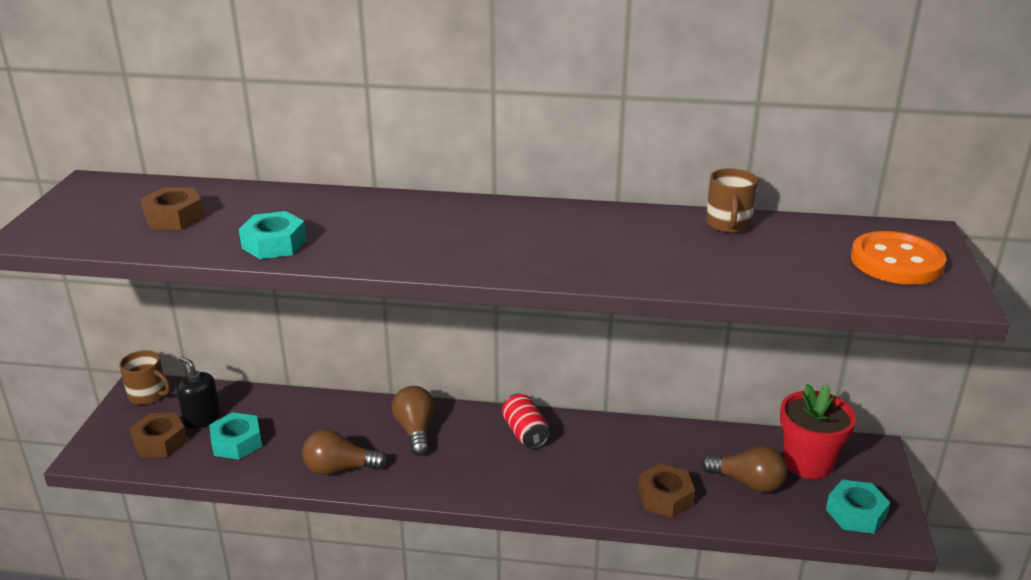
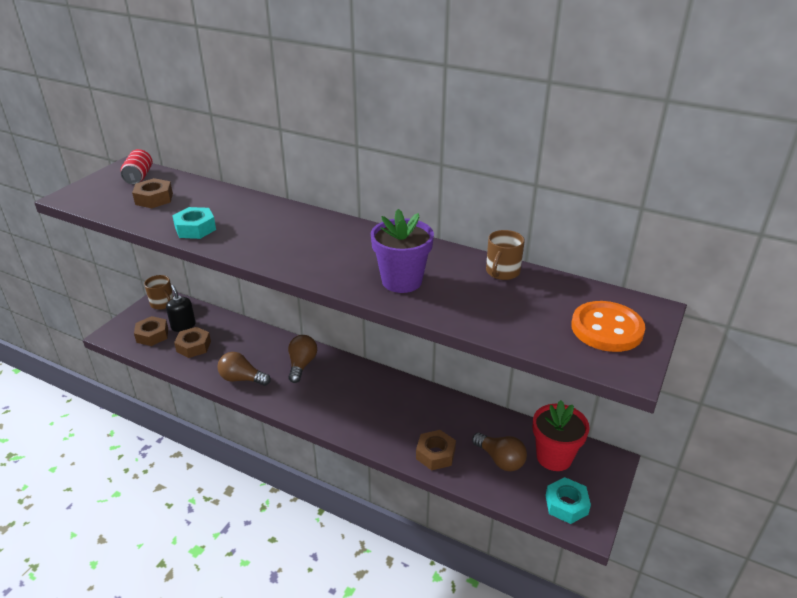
camera: 20 degrees right, 5 degrees up
turquoise nut [209,412,262,460] -> brown nut [174,327,211,358]
red can [502,394,550,449] -> red can moved to [121,149,152,184]
none -> purple flower pot [370,209,434,293]

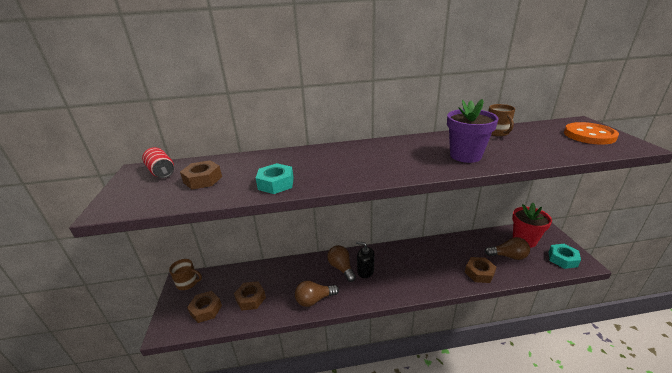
camera: 35 degrees left, 5 degrees down
black soap dispenser [166,285,196,332] -> black soap dispenser moved to [356,241,374,278]

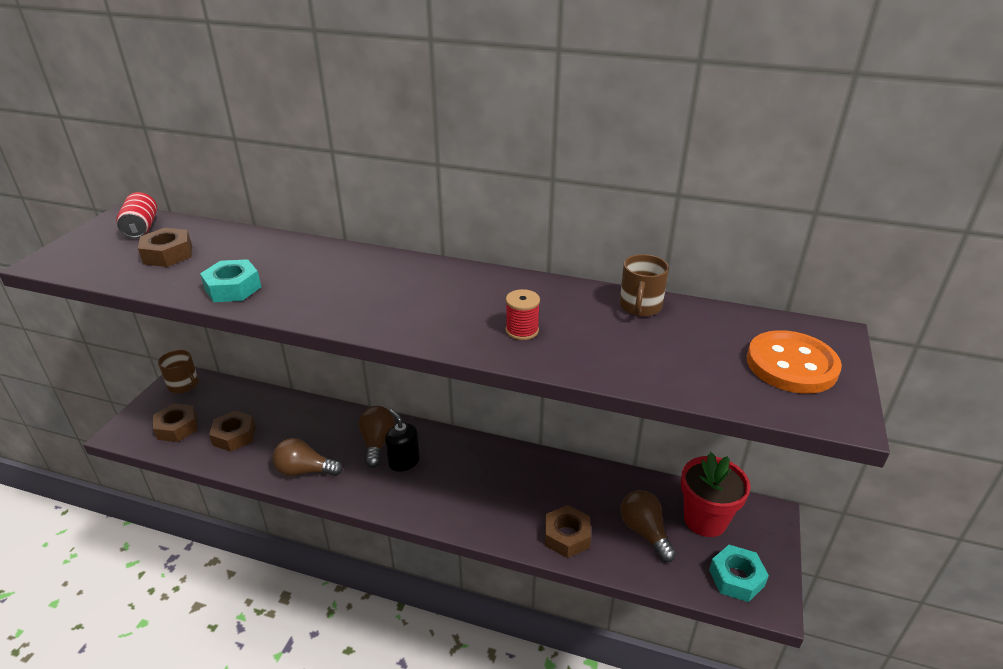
camera: 25 degrees right, 5 degrees up
purple flower pot [447,99,499,163] -> red spool [506,289,540,340]
brown light bulb [485,237,530,260] -> brown light bulb turned 150 degrees counterclockwise [620,490,676,562]

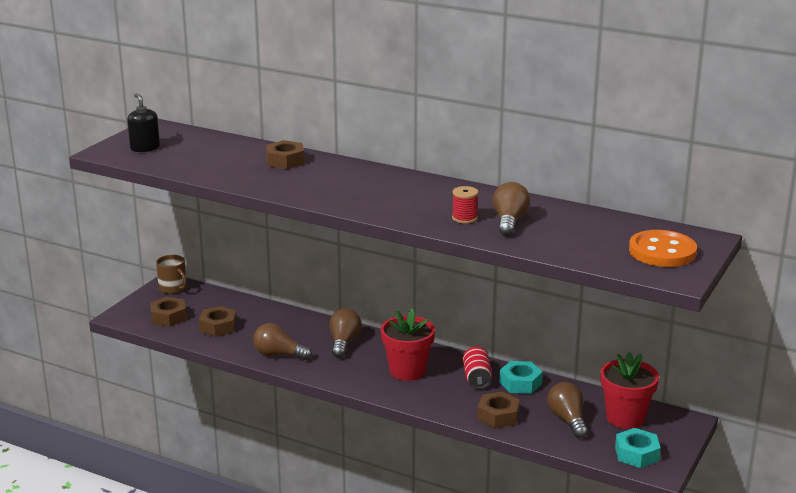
camera: 10 degrees right, 10 degrees down
red can [116,192,157,238] -> red can moved to [463,347,492,389]
brown nut [138,228,192,267] -> brown nut moved to [266,140,305,169]
turquoise nut [200,259,261,302] -> turquoise nut moved to [499,361,543,394]
black soap dispenser [385,409,420,472] -> black soap dispenser moved to [127,94,160,152]
brown mug [620,254,669,316] -> none
none -> red flower pot [381,308,435,381]
none -> brown light bulb [492,182,530,236]

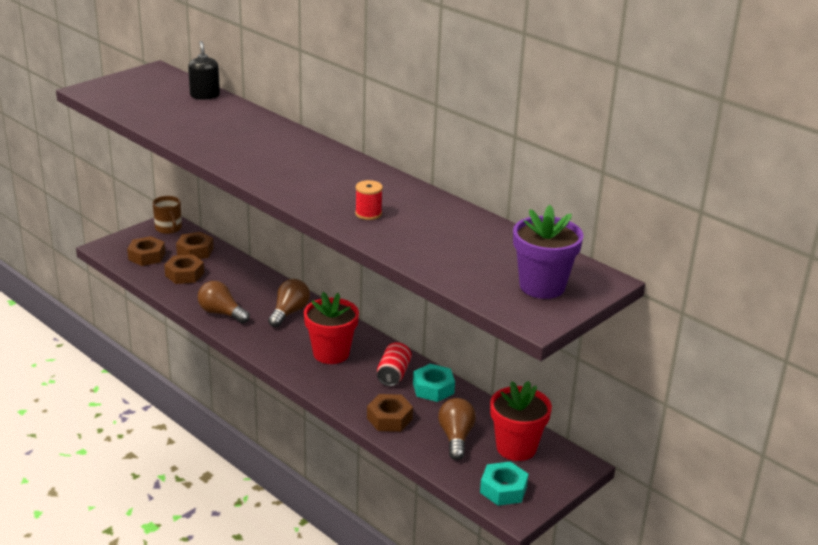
camera: 15 degrees right, 5 degrees up
black soap dispenser [127,94,160,152] -> black soap dispenser moved to [188,41,220,100]
brown nut [266,140,305,169] -> brown nut moved to [176,232,214,259]
brown light bulb [492,182,530,236] -> none
orange button [629,230,697,267] -> purple flower pot [513,205,584,299]

